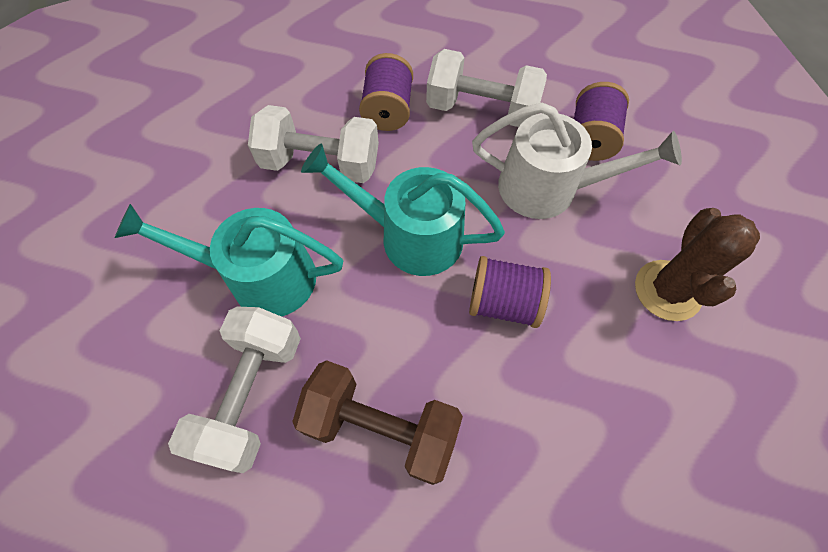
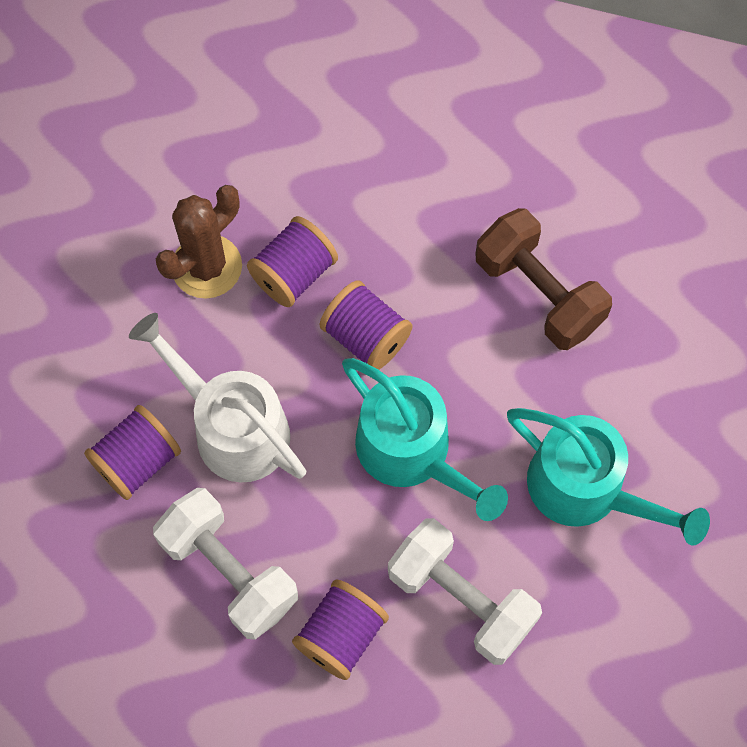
camera: 150 degrees left, 5 degrees up
white dumbbell [168,307,301,473] -> none
none -> purple spool [247,216,338,307]

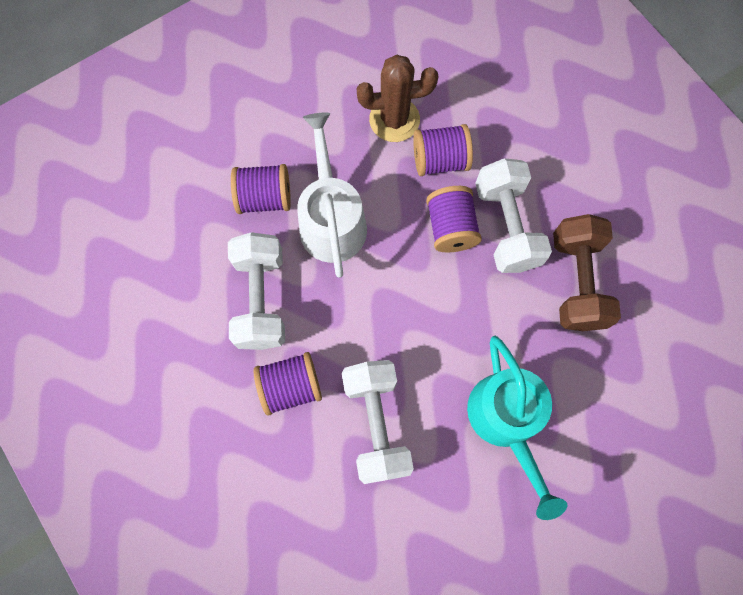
camera: 40 degrees right, 5 degrees up
turquoise watering can [342,358,508,521] -> none
none -> white dumbbell [475,158,552,273]

